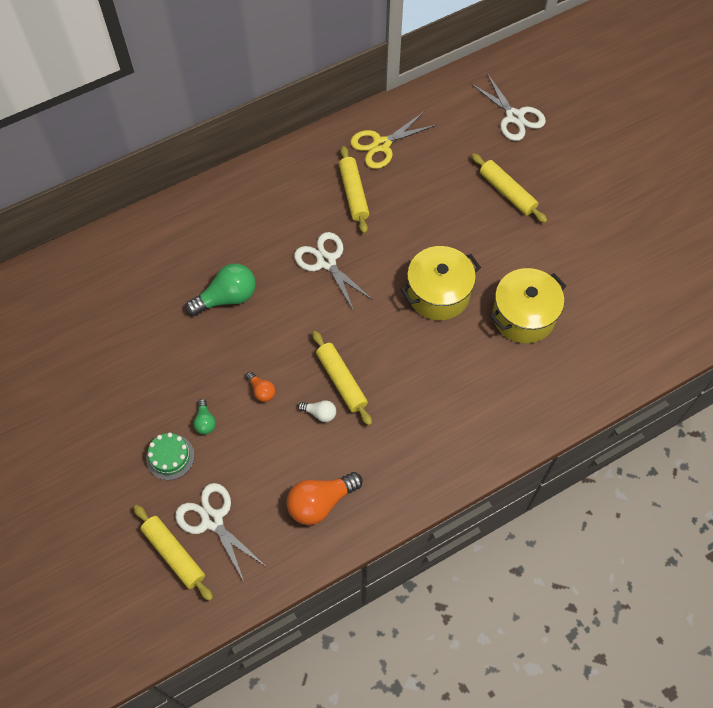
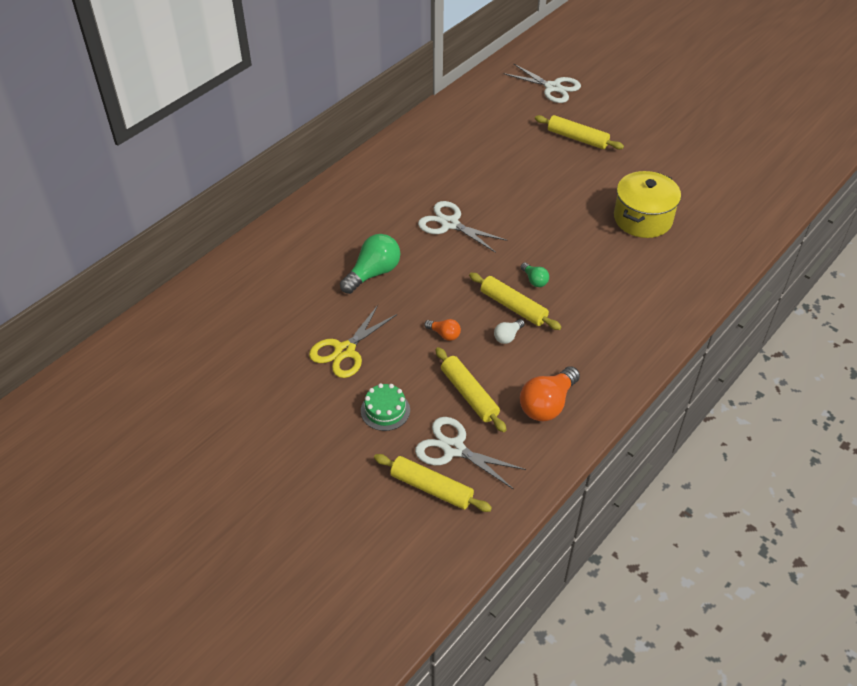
camera: 20 degrees left, 15 degrees down
green light bulb [193,399,216,435] -> green light bulb moved to [521,263,549,287]
white light bulb [298,400,336,422] -> white light bulb turned 135 degrees clockwise [494,319,525,344]
yellow rolling pin [339,146,369,234] -> yellow rolling pin moved to [435,347,507,432]
yellow scissors [350,111,437,169] -> yellow scissors moved to [309,305,397,378]
yellow pot [401,246,481,320] -> none

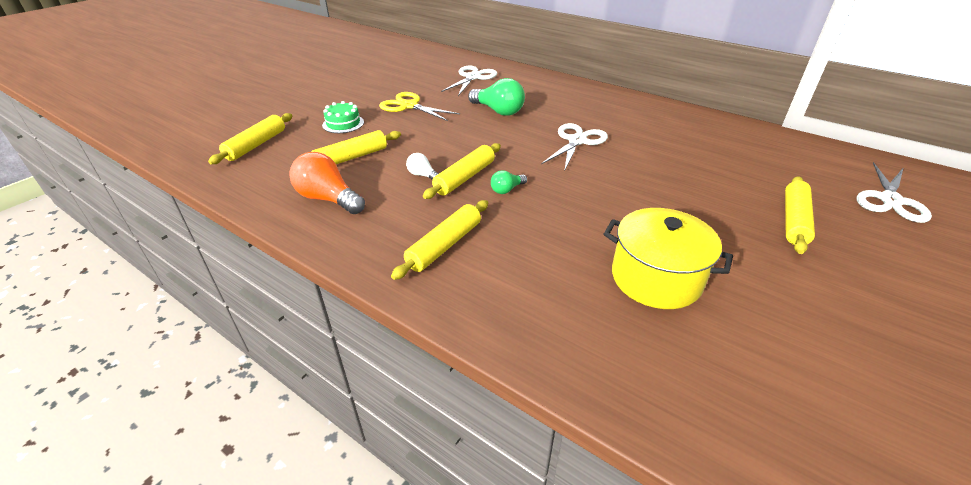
camera: 85 degrees right, 10 degrees down
white scissors [415,417,526,490] -> white scissors moved to [441,66,497,96]
orange light bulb [424,319,461,341] -> none
none -> yellow rolling pin [391,200,488,280]

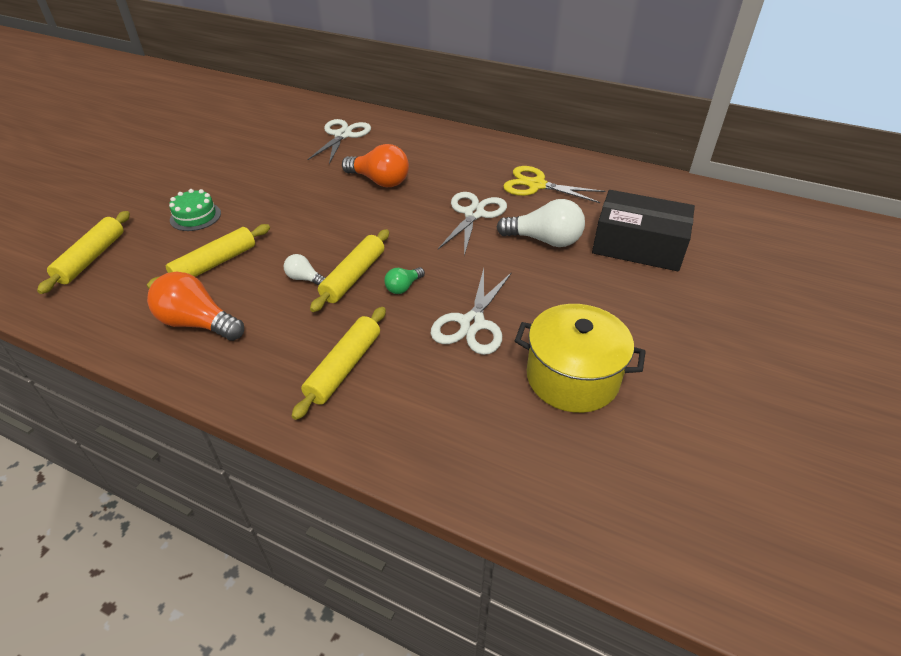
camera: 10 degrees left, 5 degrees up
yellow scissors [379,92,460,121] -> yellow scissors moved to [503,166,605,203]
green light bulb [468,78,525,116] -> orange light bulb [342,144,409,187]
yellow rolling pin [785,176,815,254] -> none
white scissors [857,162,932,223] -> white scissors moved to [430,269,512,355]
none -> white light bulb [496,199,585,247]
none -> black box [592,190,695,271]

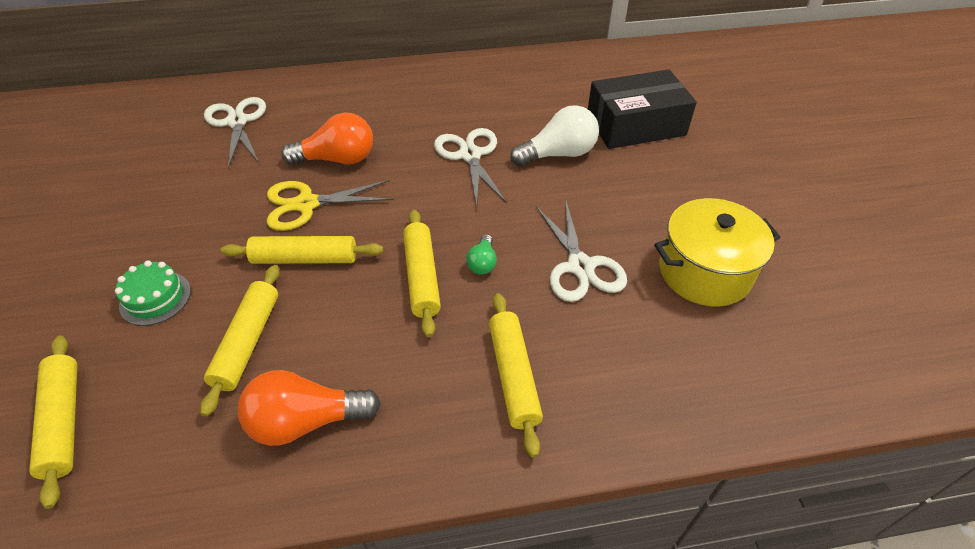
camera: 35 degrees left, 5 degrees up
white light bulb [284,254,326,285] -> none
yellow scissors [503,166,605,203] -> yellow scissors moved to [267,180,393,231]
none -> yellow rolling pin [220,236,383,264]

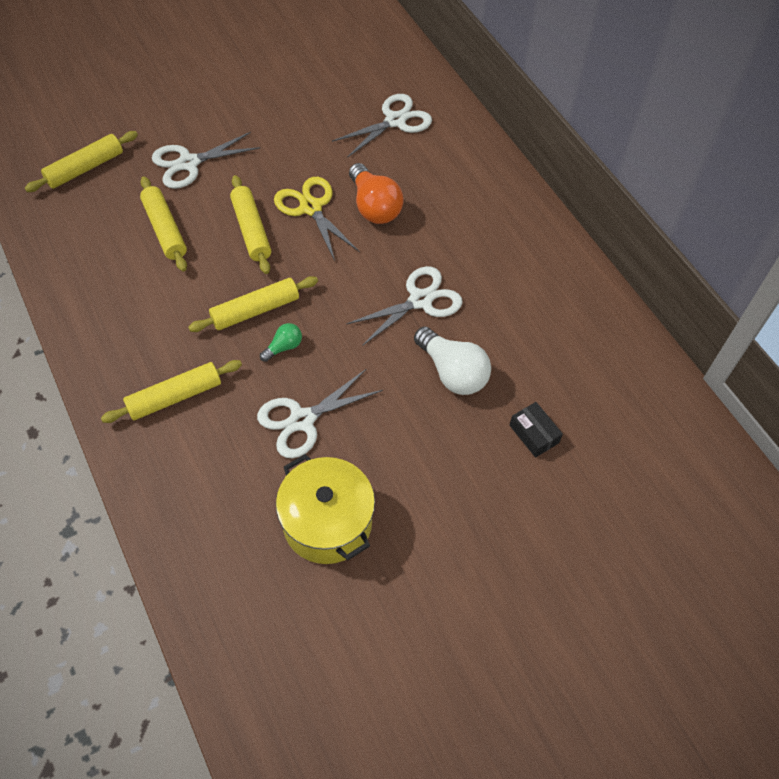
camera: 70 degrees right, 10 degrees up
green cake [115,260,191,326] -> white scissors [152,132,261,189]
yellow rolling pin [200,265,279,417] -> yellow rolling pin turned 75 degrees clockwise [140,177,187,271]
orange light bulb [237,370,381,446] -> none
green light bulb [466,234,497,275] -> green light bulb turned 150 degrees clockwise [260,323,302,362]
black box [588,70,697,149] -> black box [510,402,563,458], size x0.45

